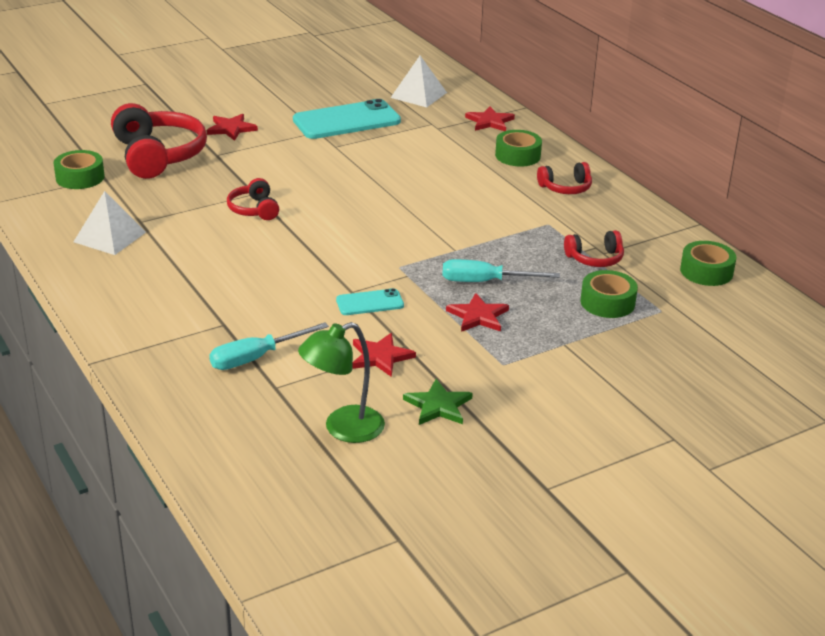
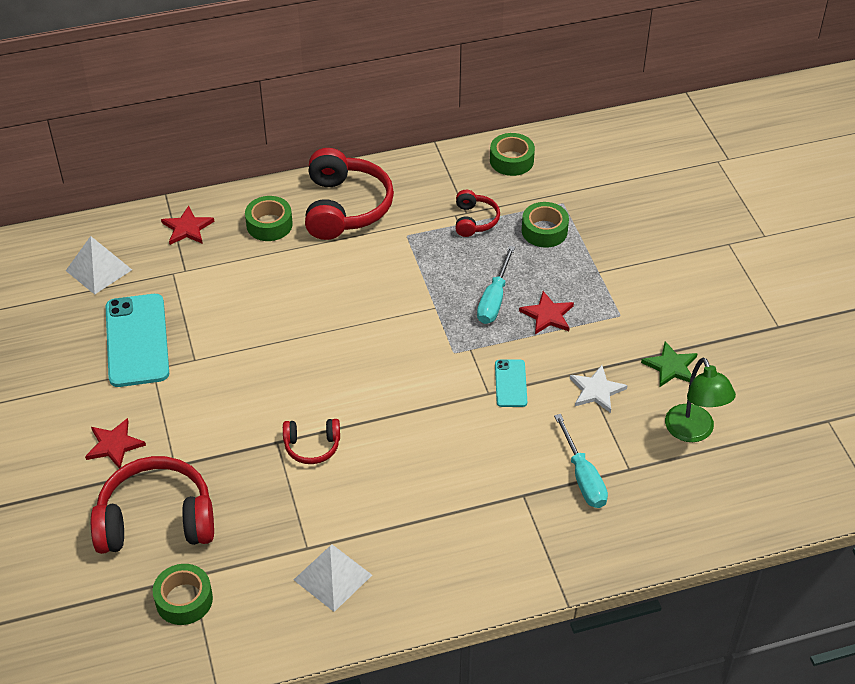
camera: 75 degrees left, 15 degrees up
red star [352,333,416,377] -> white star [570,365,628,413]
red headphones [537,162,592,194] -> red headphones [305,148,394,240], size x1.96

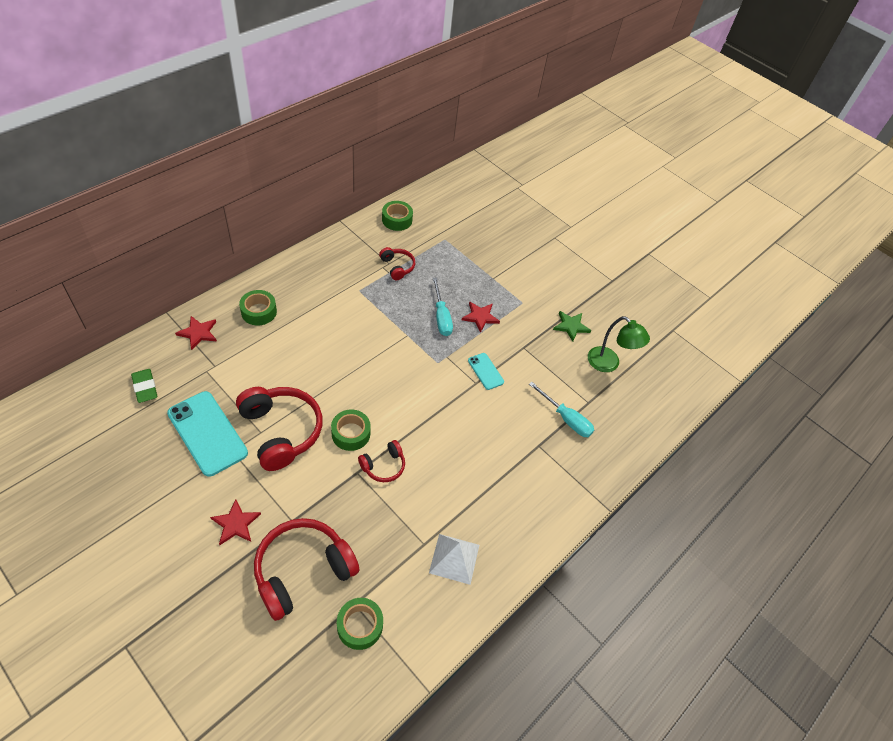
camera: 35 degrees left, 5 degrees up
white pyramid [66,236,132,295] -> green eraser [131,369,157,403]
red headphones [305,148,394,240] -> red headphones moved to [236,387,323,471]
green tape [522,202,569,248] -> green tape moved to [331,409,371,451]
white star [570,365,628,413] -> none

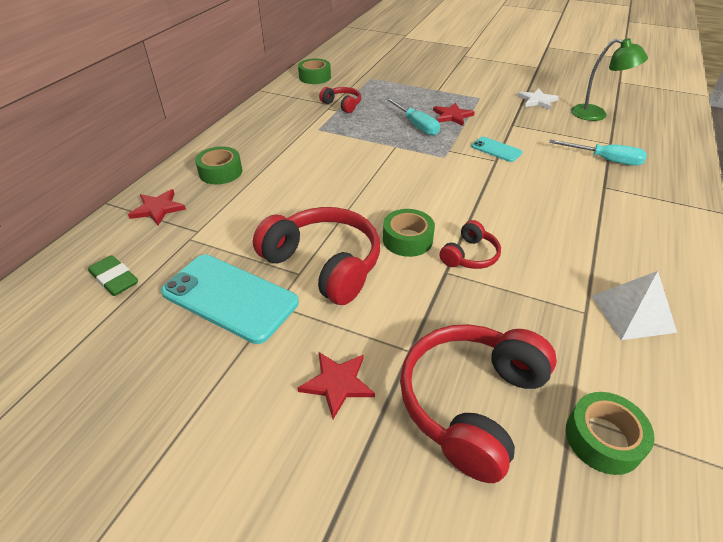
camera: 15 degrees left, 10 degrees down
green star [553,311,591,342] -> white star [518,89,559,110]

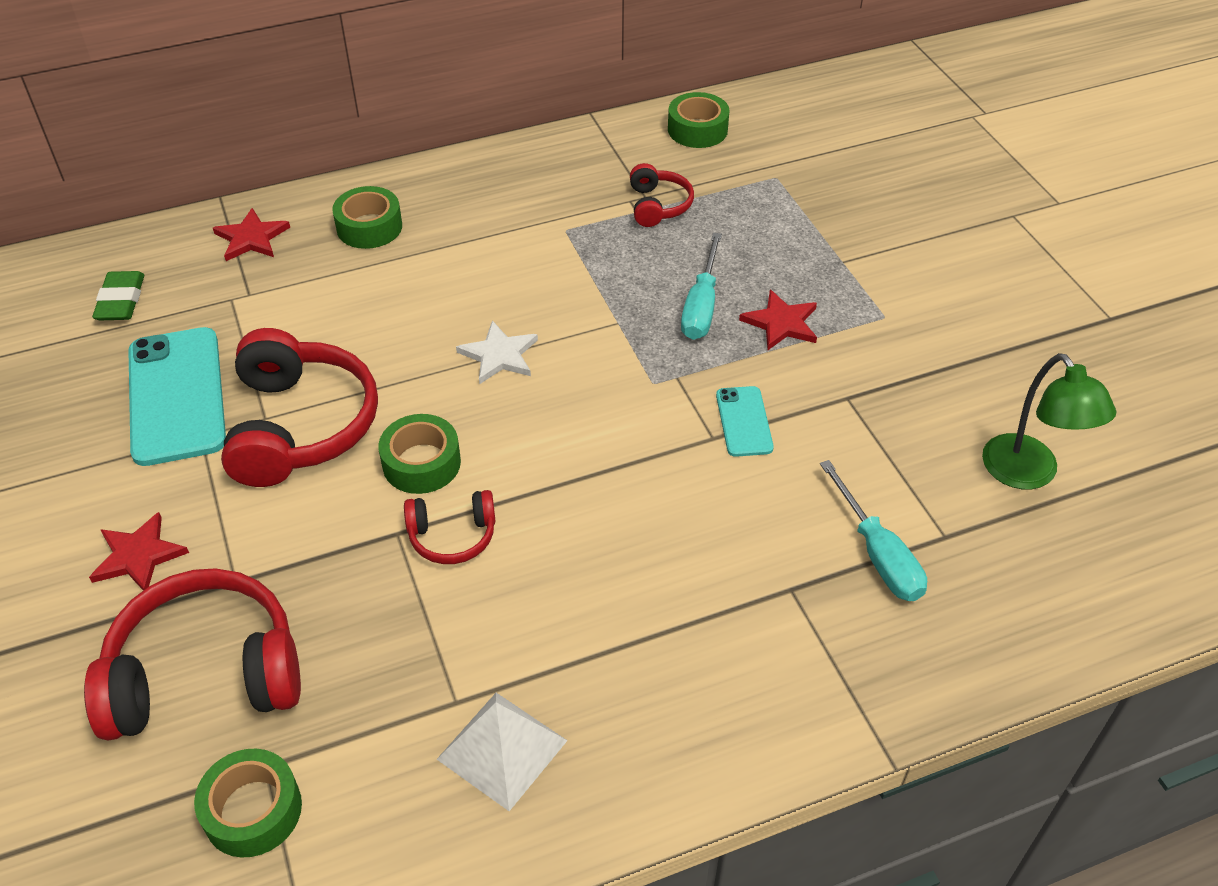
camera: 45 degrees right, 5 degrees up
white star [518,89,559,110] -> white star moved to [456,320,538,384]

